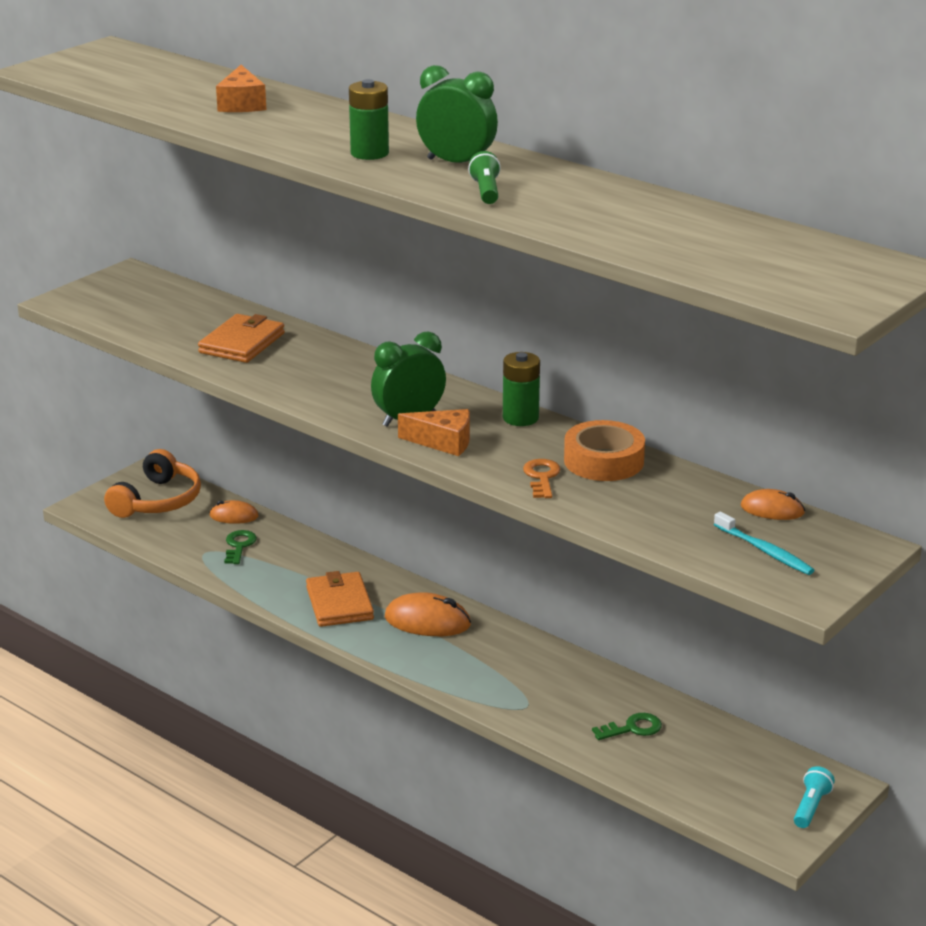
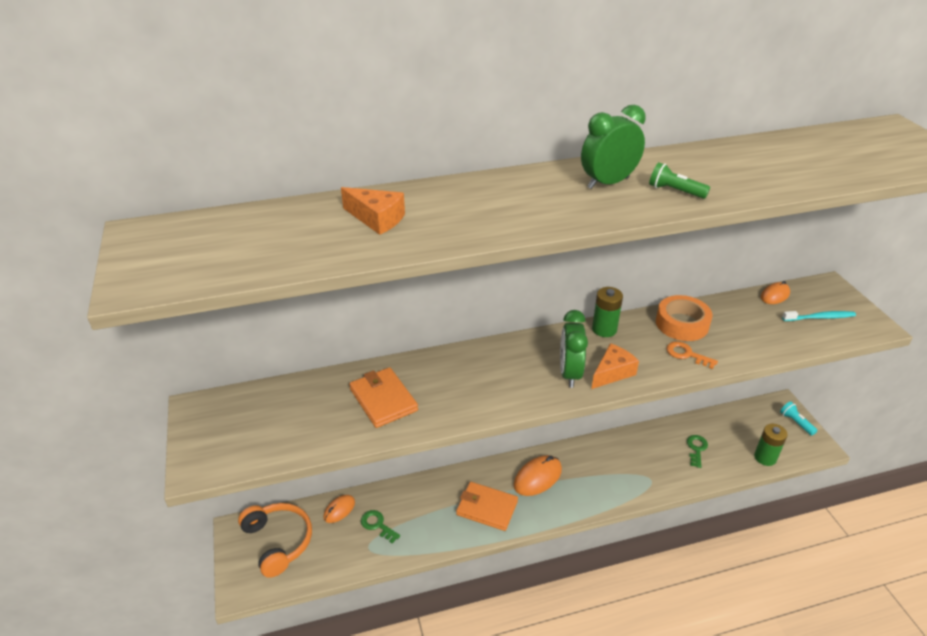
camera: 55 degrees left, 10 degrees up
green battery [349,79,389,160] -> green battery moved to [754,424,788,466]

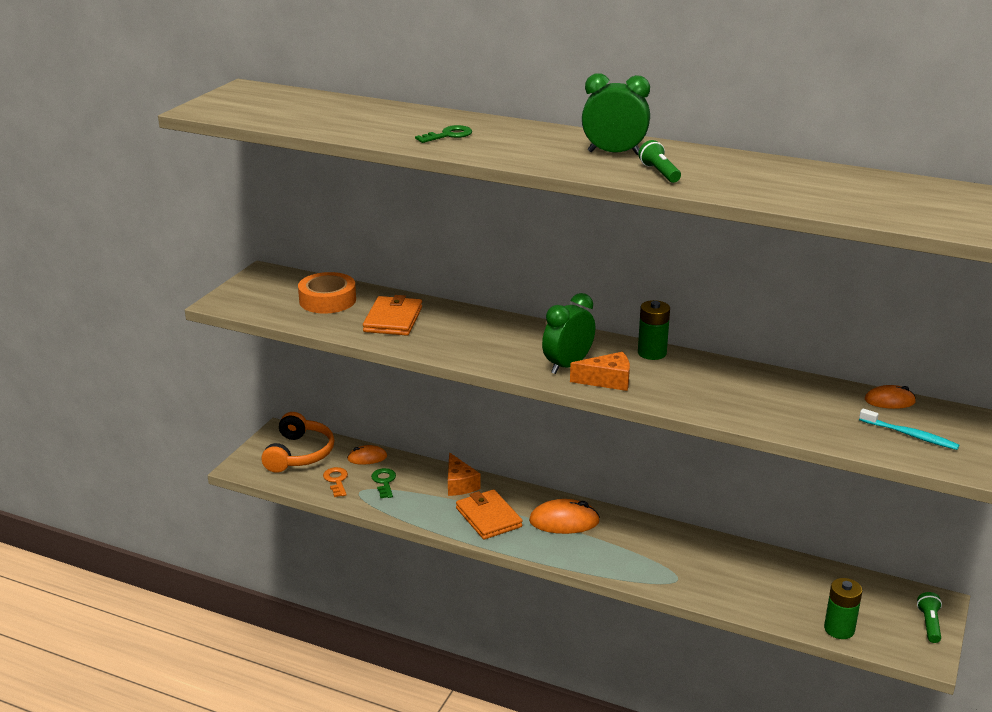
camera: 40 degrees right, 10 degrees down
orange cheese [341,187,405,235] -> orange cheese moved to [448,452,481,496]
orange tape [656,295,713,341] -> orange tape moved to [298,272,356,314]
orange key [666,341,718,369] -> orange key moved to [323,467,348,497]
green key [687,435,708,468] -> green key moved to [415,125,472,143]
turquoise flashlight [780,401,818,436] -> green flashlight [917,592,942,643]

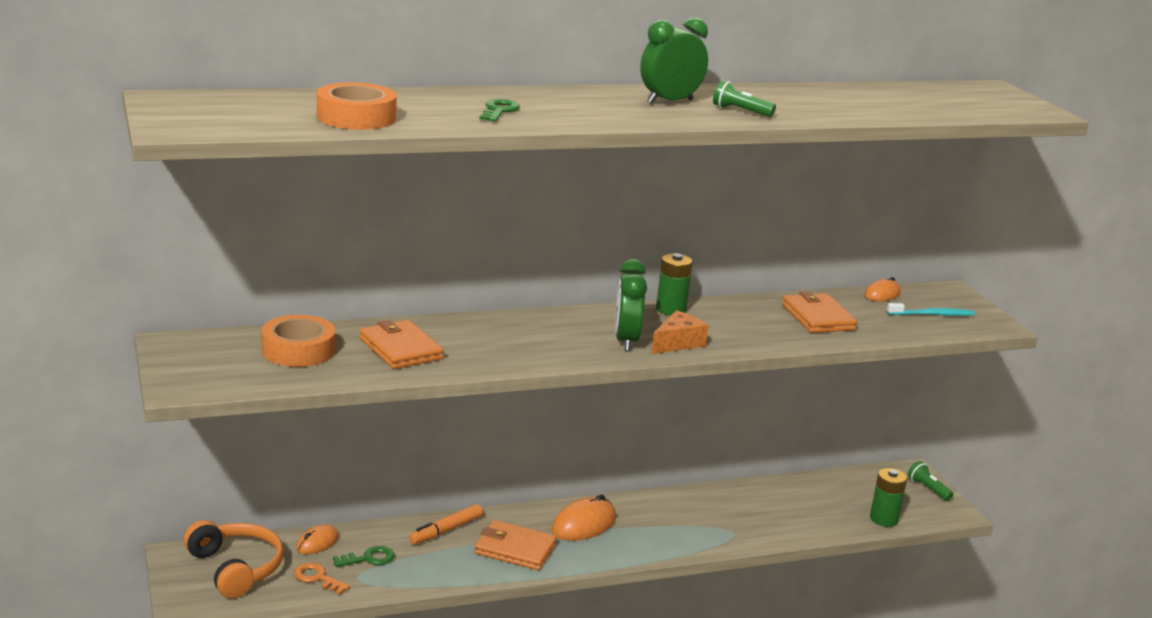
camera: 45 degrees left, 5 degrees down
green key [371,468,396,498] -> green key turned 120 degrees clockwise [333,546,395,567]
orange cheese [448,452,481,496] -> orange marker [409,504,483,544]
none -> orange tape [317,82,397,130]
none -> orange wallet [782,291,858,333]

